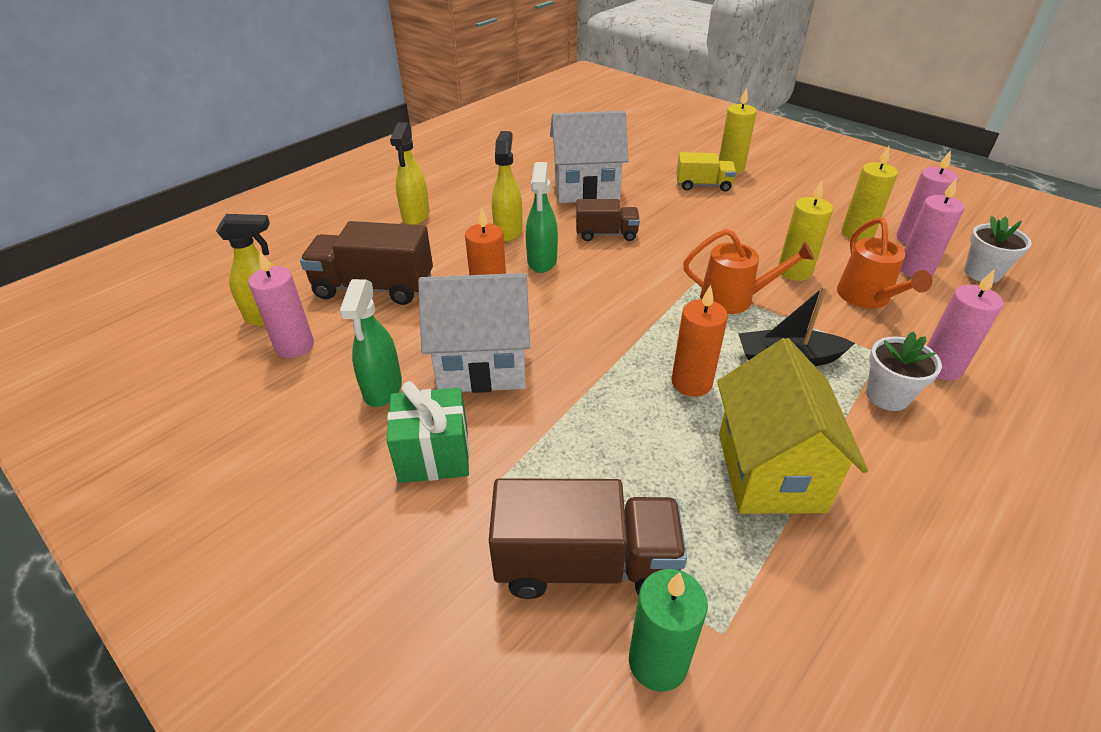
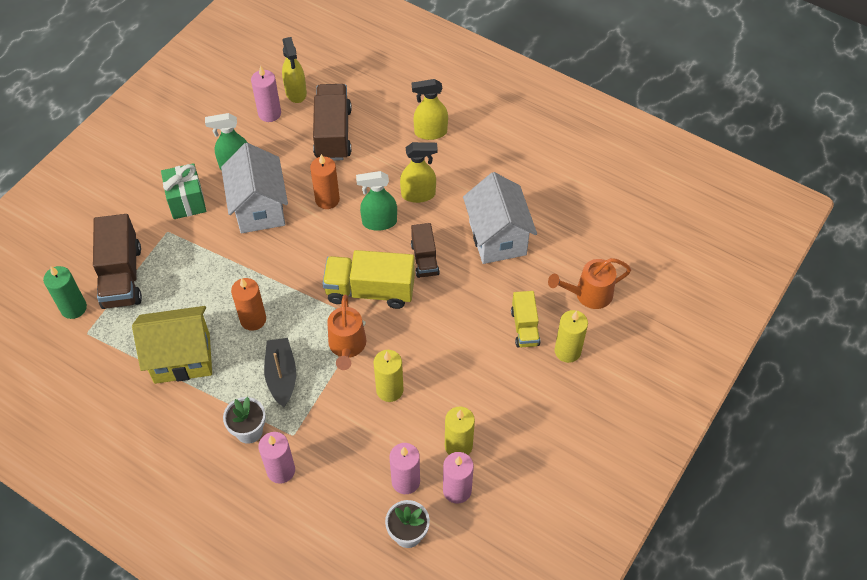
camera: 80 degrees right, 15 degrees up
orange watering can [837,218,932,309] -> orange watering can moved to [548,258,631,309]
none -> yellow truck [322,250,415,309]

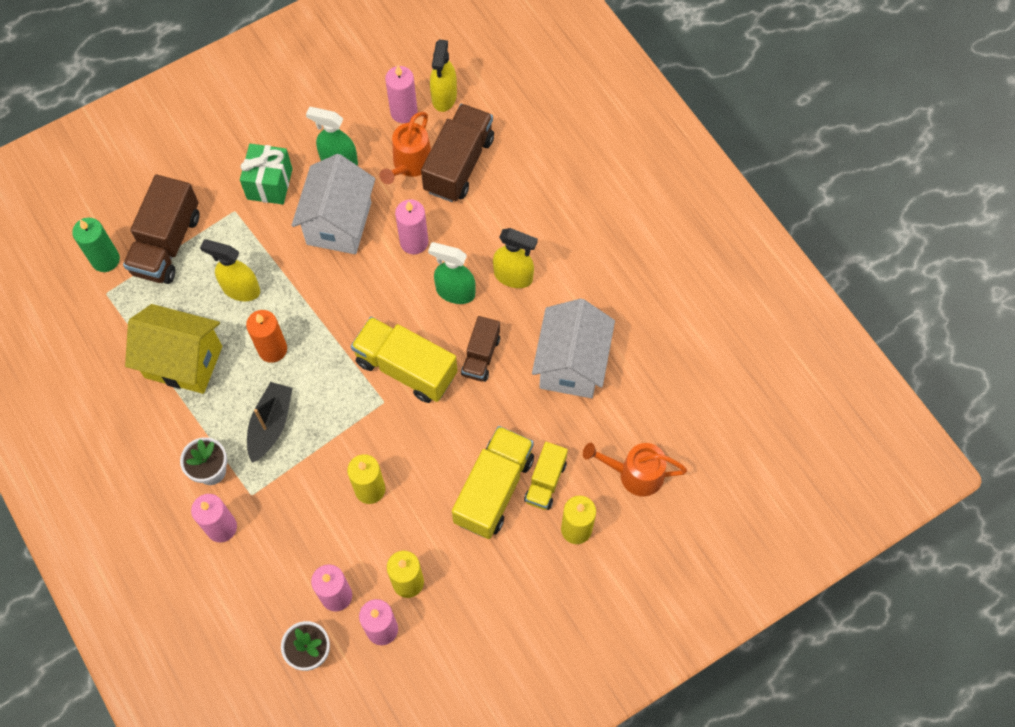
camera: 25 degrees right, 10 degrees up
orange candle [310,154,340,209] -> pink candle [395,199,428,254]
orange watering can [327,294,366,370] -> orange watering can moved to [379,112,431,184]
yellow spray bottle [412,79,448,140] -> yellow spray bottle moved to [200,239,260,301]
none -> yellow truck [452,426,534,539]

